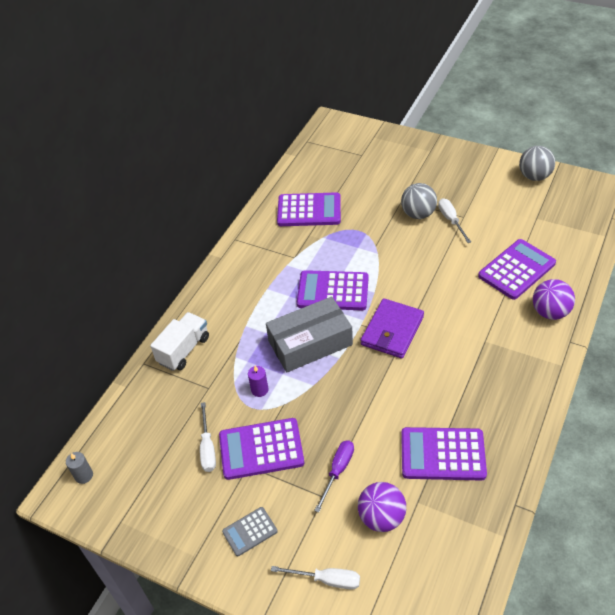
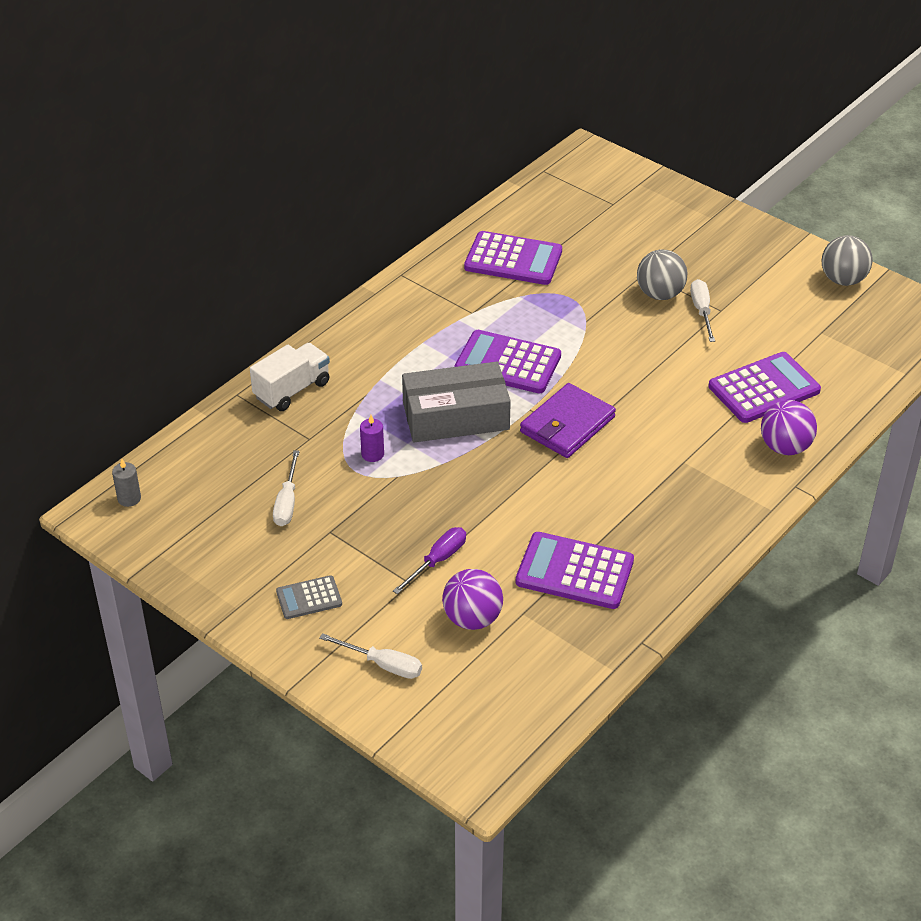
camera: 10 degrees right, 5 degrees down
purple calculator [219,418,304,480] -> none

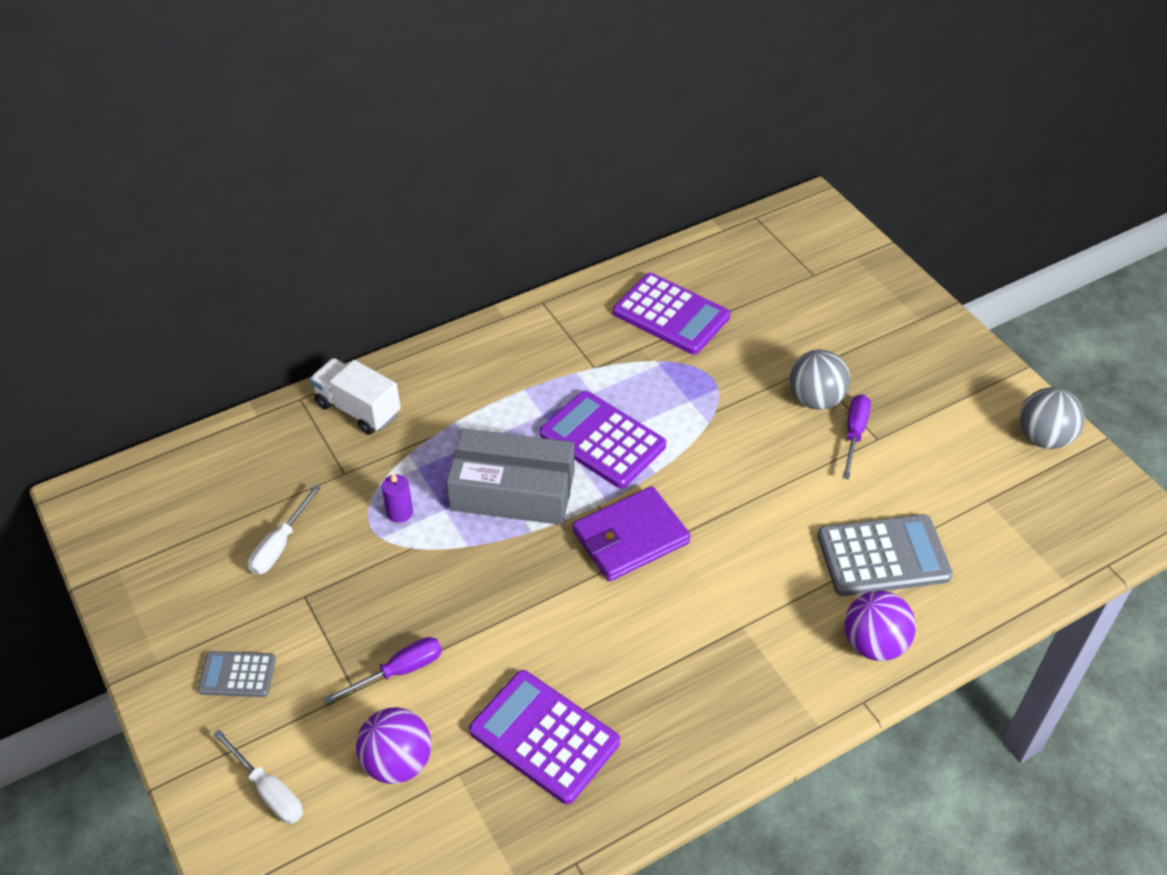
camera: 20 degrees right, 5 degrees up
grey candle [112,459,141,507] -> none
white truck [250,343,330,411] -> white truck turned 120 degrees counterclockwise [310,358,401,435]
white screwdriver [690,279,715,342] -> purple screwdriver [842,394,871,479]
purple calculator [708,352,821,423] -> grey calculator [817,514,953,596]

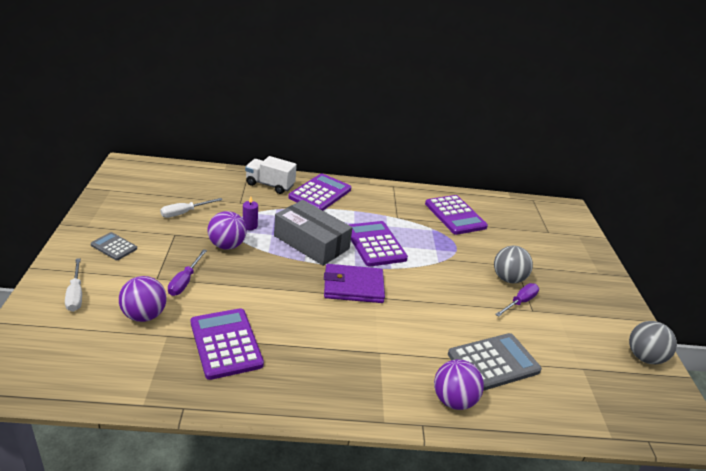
camera: 25 degrees right, 15 degrees down
white truck [310,358,401,435] -> white truck turned 45 degrees counterclockwise [245,156,297,194]
purple screwdriver [323,637,442,704] -> purple screwdriver turned 105 degrees clockwise [168,249,207,296]
grey calculator [817,514,953,596] -> grey calculator turned 45 degrees counterclockwise [448,333,542,391]
none -> purple ball [207,211,247,250]
none -> purple calculator [288,173,351,211]

